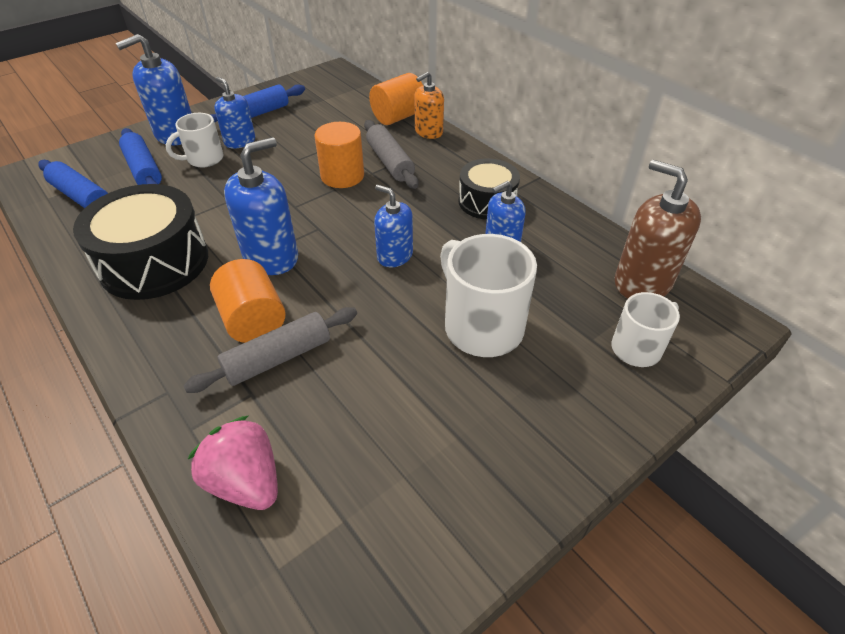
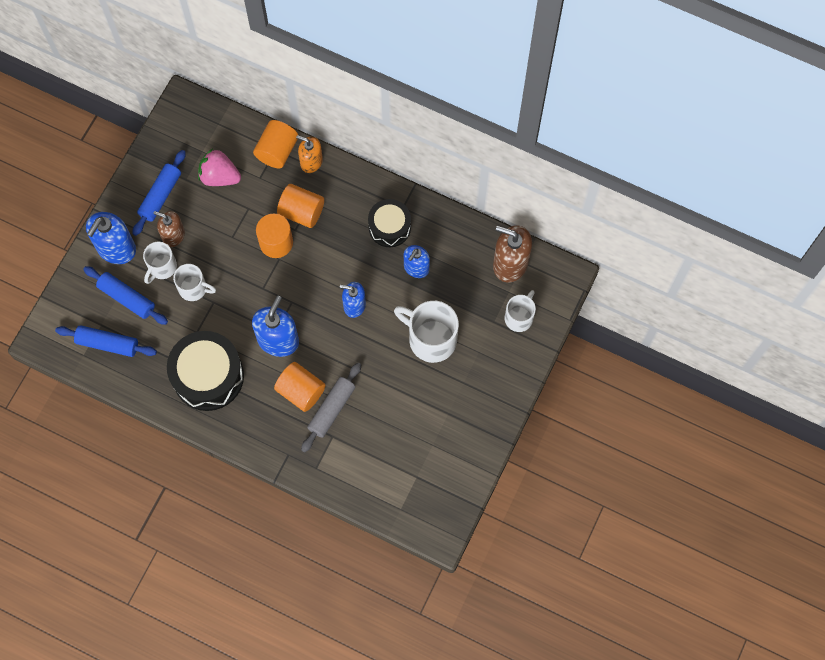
camera: 25 degrees left, 25 degrees up
pink strawberry [188,416,278,510] -> pink strawberry moved to [198,149,241,186]
blue soap dispenser [214,77,255,149] -> brown soap dispenser [153,211,185,247]
grey rolling pin [364,120,418,189] -> orange cylinder [277,184,324,228]
orange soap dispenser [415,72,444,139] -> orange soap dispenser turned 90 degrees clockwise [296,135,323,173]
none -> white mug [173,264,216,301]

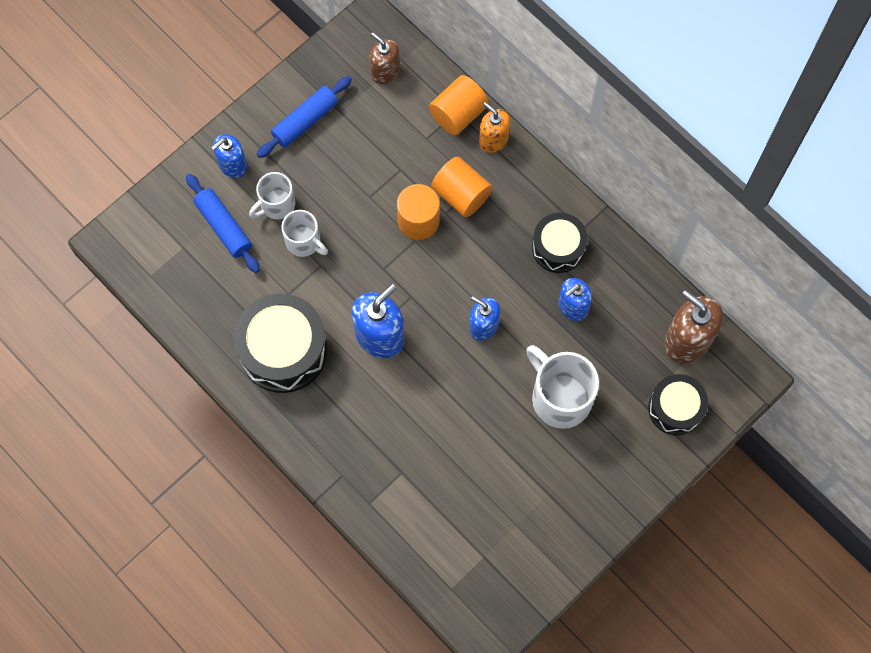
camera: 20 degrees right, 0 degrees up
blue rolling pin [55,325,157,357] -> none
blue soap dispenser [86,212,136,264] -> blue soap dispenser [211,134,247,178], size x0.63
brown soap dispenser [153,211,185,247] -> brown soap dispenser moved to [369,33,400,84]
pink strawberry [198,149,241,186] -> none
orange cylinder [274,362,326,412] -> none
grey rolling pin [301,363,361,453] -> none
white mug [504,290,536,332] -> black drum [648,374,708,435]

